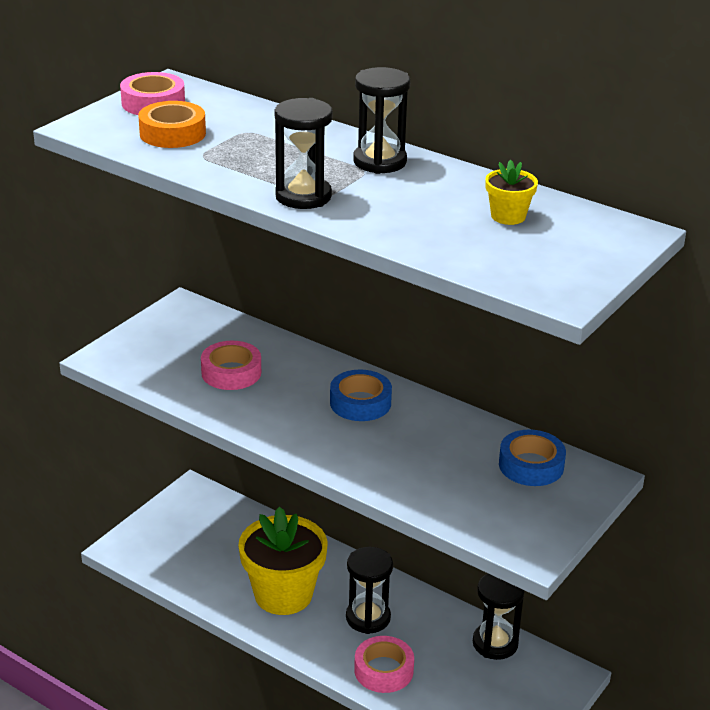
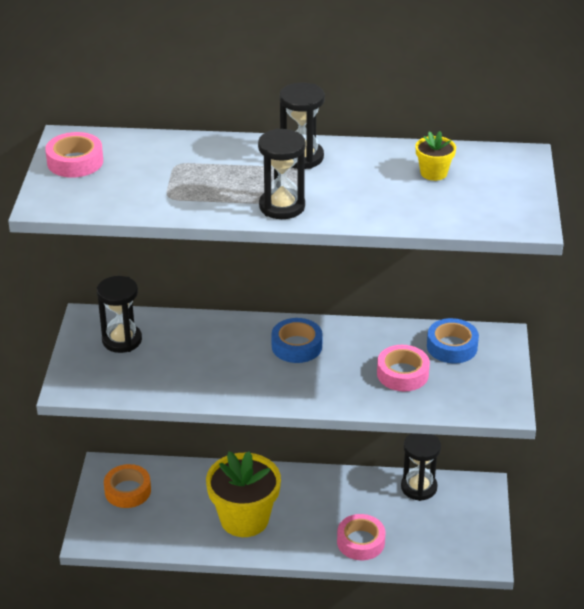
camera: 30 degrees left, 5 degrees up
orange tape [138,101,206,148] -> orange tape moved to [104,464,151,508]
pink tape [201,341,261,390] -> pink tape moved to [377,345,430,391]
black hourglass [346,547,393,634] -> black hourglass moved to [97,276,142,353]

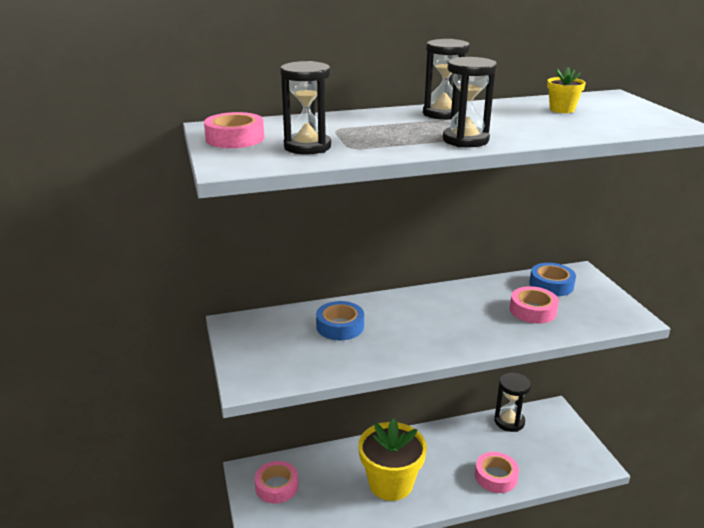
camera: 20 degrees left, 10 degrees down
black hourglass [97,276,142,353] -> black hourglass moved to [280,61,331,155]
orange tape [104,464,151,508] -> pink tape [255,461,298,503]
blue tape [271,318,323,363] -> blue tape moved to [316,301,364,340]

